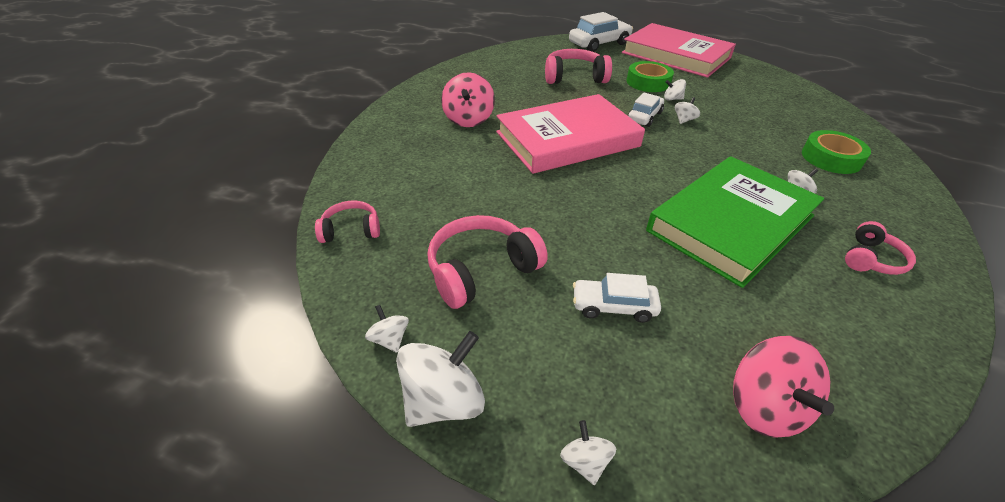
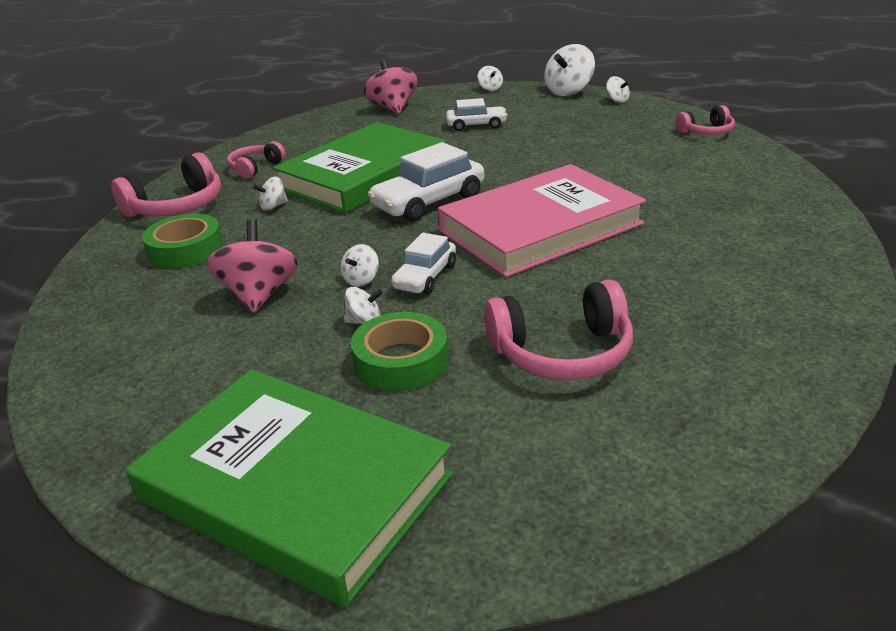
camera: 175 degrees right, 10 degrees down
pink headphones [427,215,548,309] -> pink headphones moved to [111,152,222,217]
pink spinning top [441,72,495,127] -> pink spinning top moved to [207,219,298,313]
white car [569,12,633,52] -> white car moved to [367,142,484,222]
pink book [622,23,736,78] -> green book [126,369,453,608]

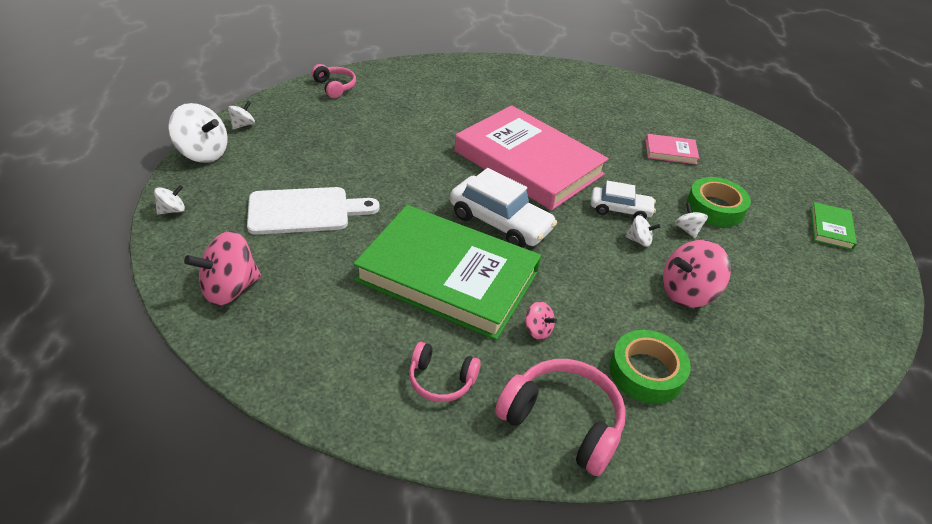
camera: 110 degrees left, 10 degrees up
green book [126,369,453,608] -> green book [811,202,857,250], size x0.40
white spinning top [253,177,288,211] -> pink spinning top [525,301,557,340]
white car [446,98,508,131] -> white cutting board [247,187,380,235]
pink headphones [484,279,633,380] -> pink book [646,134,699,165]

